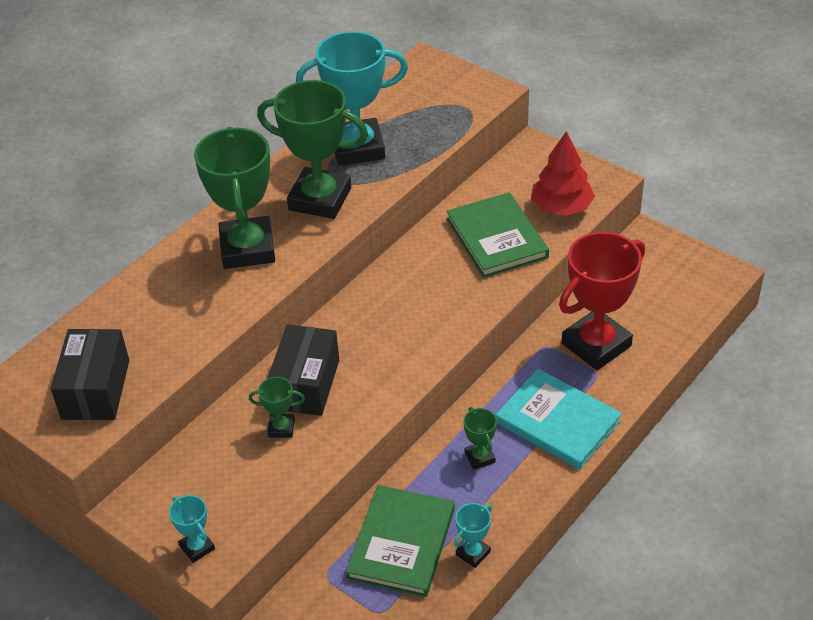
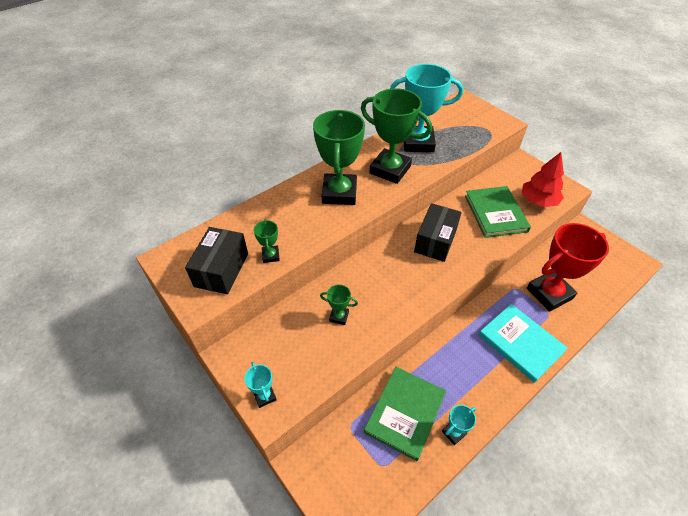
camera: 10 degrees right, 5 degrees up
black box [267,325,339,416] -> black box moved to [414,203,462,262]
green trophy [463,407,497,470] -> green trophy moved to [254,219,280,263]

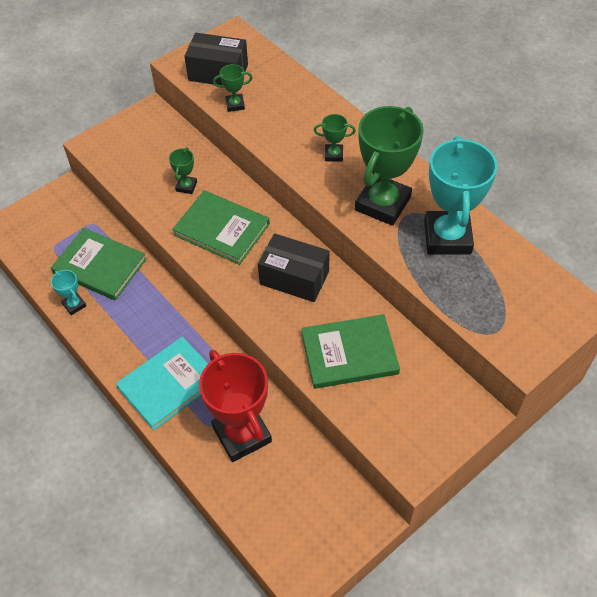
camera: 90 degrees right, 5 degrees up
turquoise trophy [245,362,277,408] -> none
green trophy [313,110,365,205] -> green trophy [314,114,356,162], size x0.44
red tree [522,152,564,207] -> none
none -> green book [172,190,270,265]

